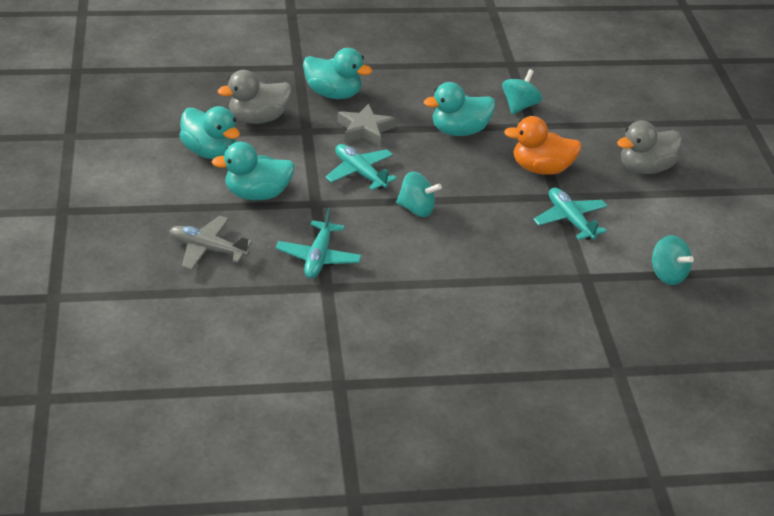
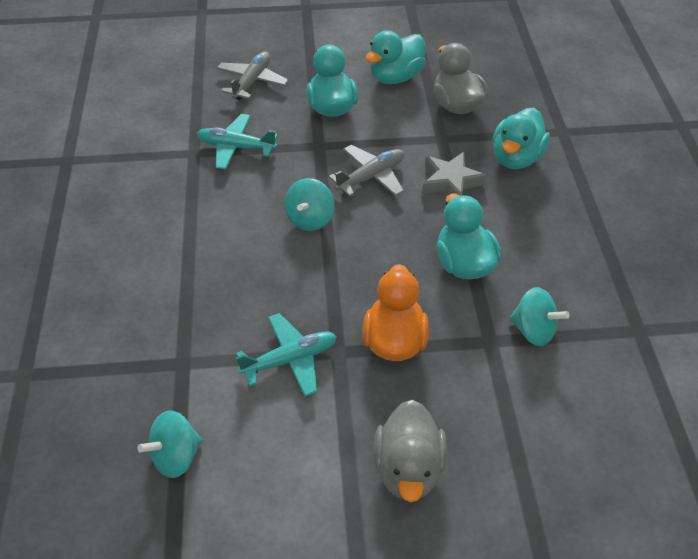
camera: 95 degrees right, 10 degrees up
turquoise plane [325,144,397,190] -> grey plane [329,145,404,197]
grey duck [617,120,682,174] -> grey duck turned 150 degrees counterclockwise [373,400,447,502]

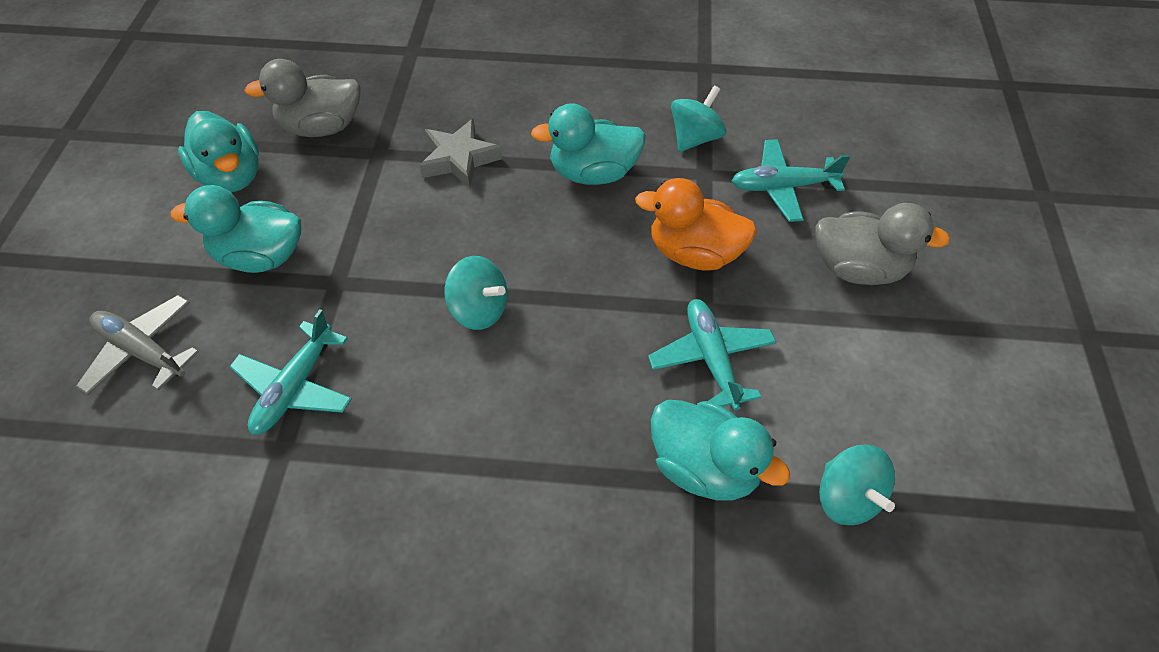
camera: 80 degrees left, 5 degrees up
grey plane [329,145,404,197] -> none
turquoise duck [492,108,550,169] -> turquoise duck moved to [651,400,790,501]
none -> turquoise plane [731,139,850,222]

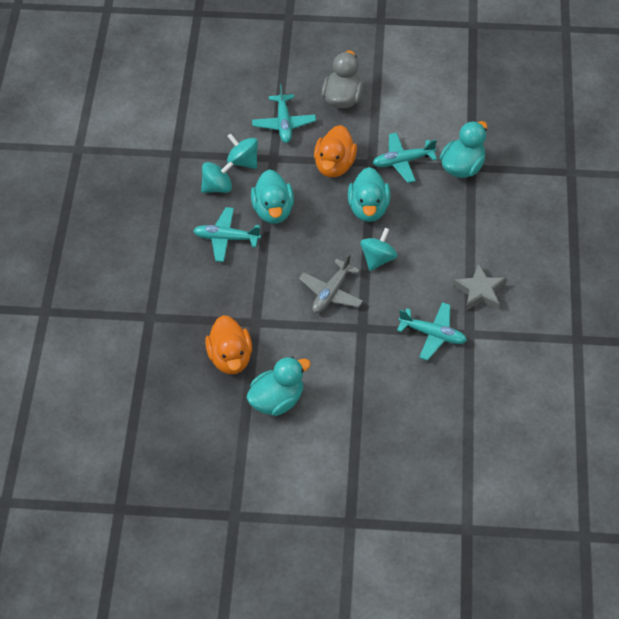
camera: 90 degrees left, 0 degrees up
grey plane [76,295,199,395] -> grey plane moved to [299,254,363,313]
turquoise duck [171,185,302,273] -> turquoise duck moved to [348,167,391,222]
grey duck [244,59,361,137] -> orange duck [205,315,252,374]
grey star [419,119,502,189] -> grey star moved to [453,263,507,311]
turquoise spinning top [819,445,895,525] -> turquoise spinning top moved to [201,161,233,193]
none -> turquoise plane [193,207,261,262]

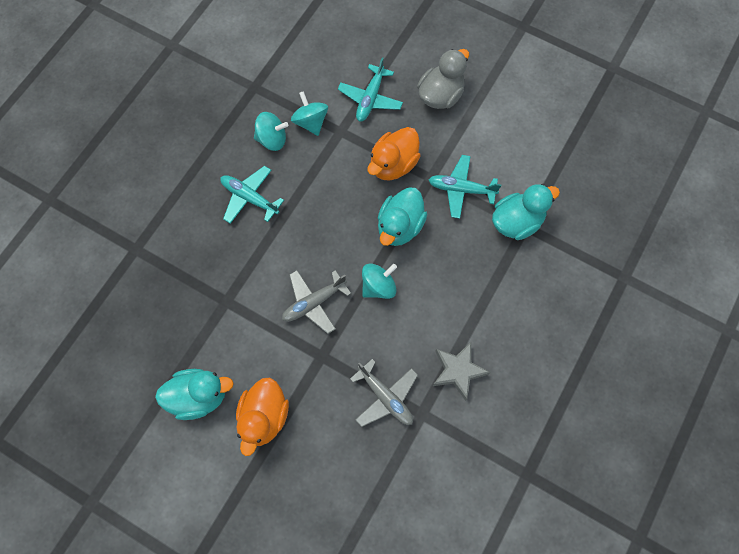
camera: 25 degrees right, 15 degrees up
orange duck [205,315,252,374] -> orange duck moved to [236,378,289,456]
turquoise duck [251,169,294,224] -> none
turquoise plane [397,302,467,361] -> grey plane [350,359,418,427]

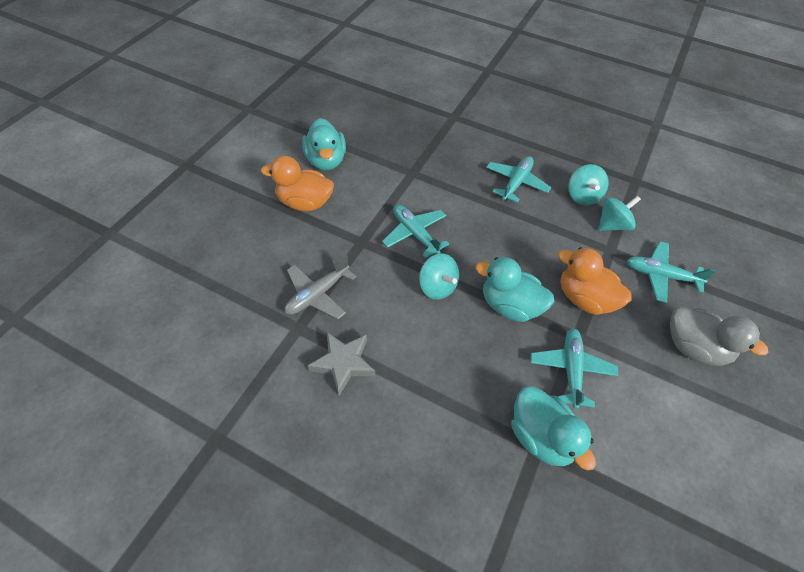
camera: 85 degrees right, 15 degrees down
grey plane [282,270,351,334] -> turquoise plane [382,205,449,258]

